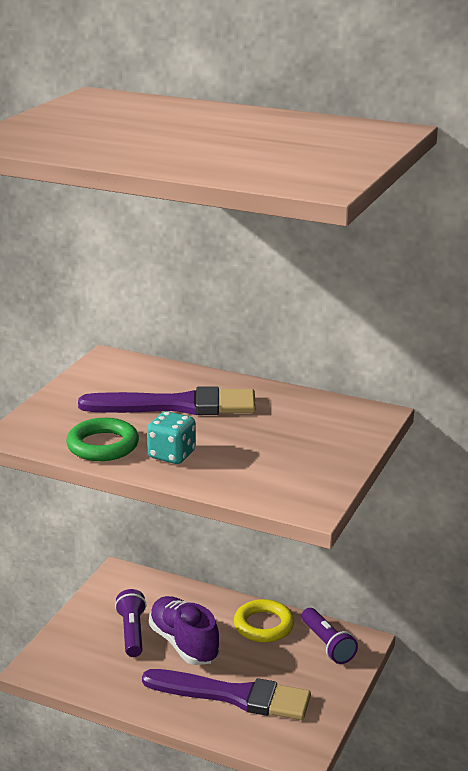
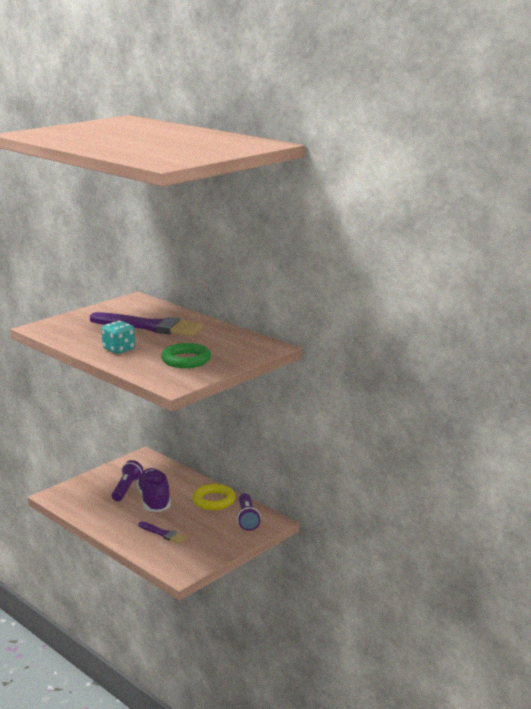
camera: 20 degrees right, 5 degrees down
green ring [66,418,139,461] -> green ring moved to [161,343,211,368]
purple brush [142,669,311,720] -> purple brush [139,521,187,544], size x0.48

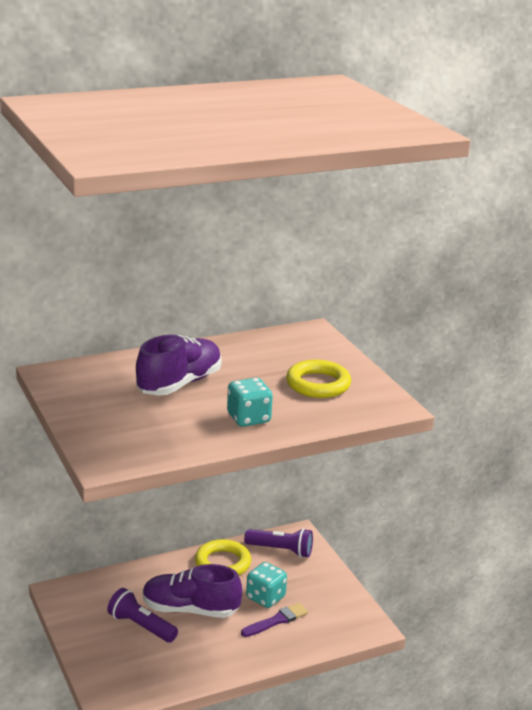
camera: 70 degrees left, 5 degrees up
purple brush [90,312,203,336] -> purple shoe [136,335,222,396]
green ring [161,343,211,368] -> yellow ring [286,360,351,398]
none -> turquoise dice [246,562,287,608]

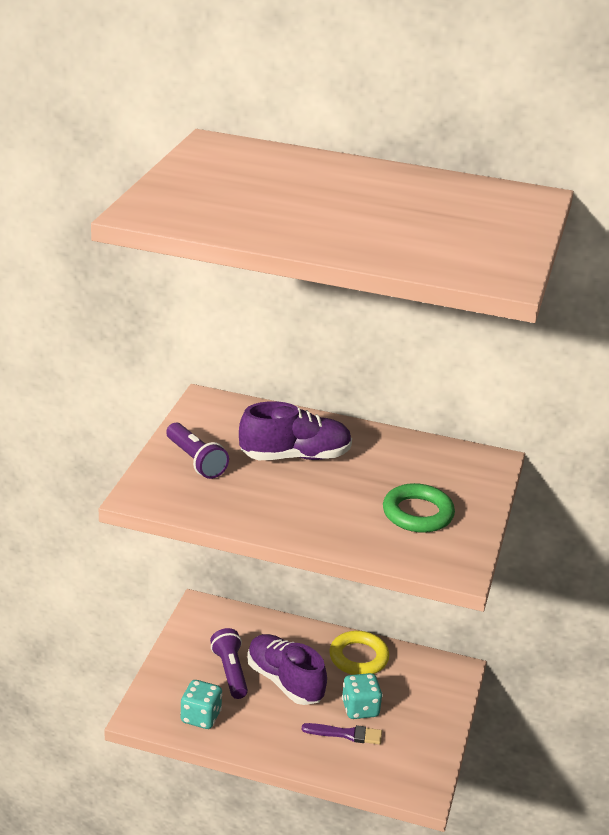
camera: 40 degrees right, 5 degrees up
turquoise dice [227,378,273,427] -> turquoise dice moved to [180,680,222,729]
purple flashlight [244,528,313,558] -> purple flashlight moved to [166,423,229,479]
yellow ring [286,360,351,398] -> green ring [383,483,455,533]

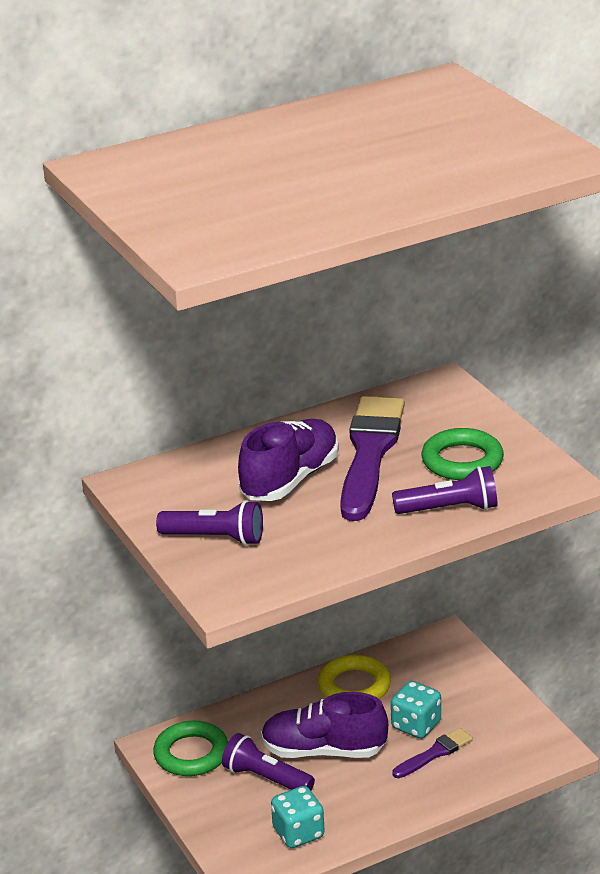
camera: 40 degrees left, 0 degrees up
none -> green ring [153,720,228,776]
none -> purple brush [340,396,405,521]
none -> purple flashlight [392,466,498,514]

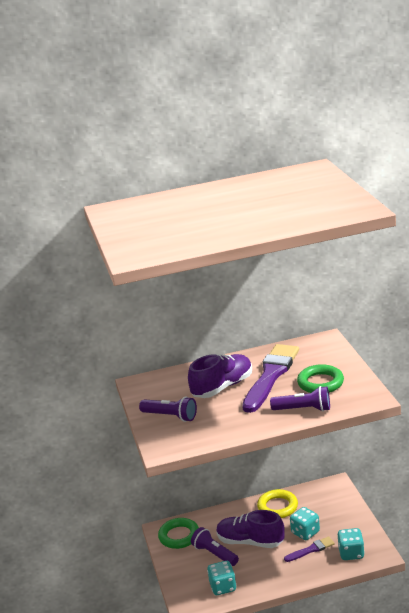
camera: 15 degrees right, 5 degrees down
none -> turquoise dice [338,528,365,560]

